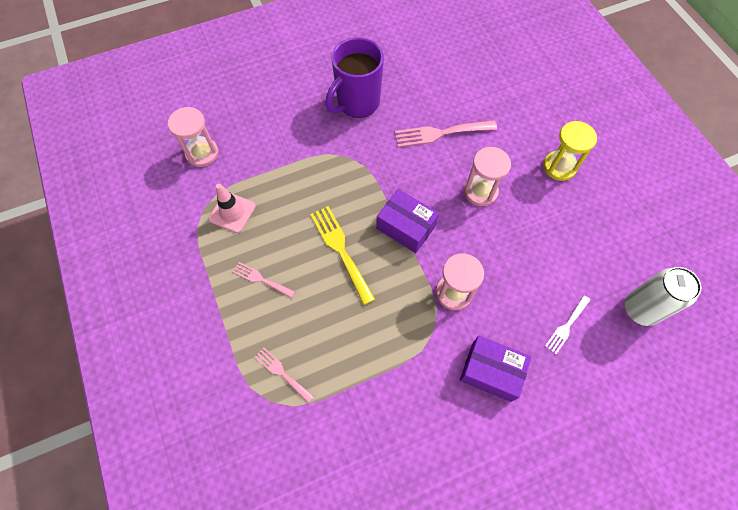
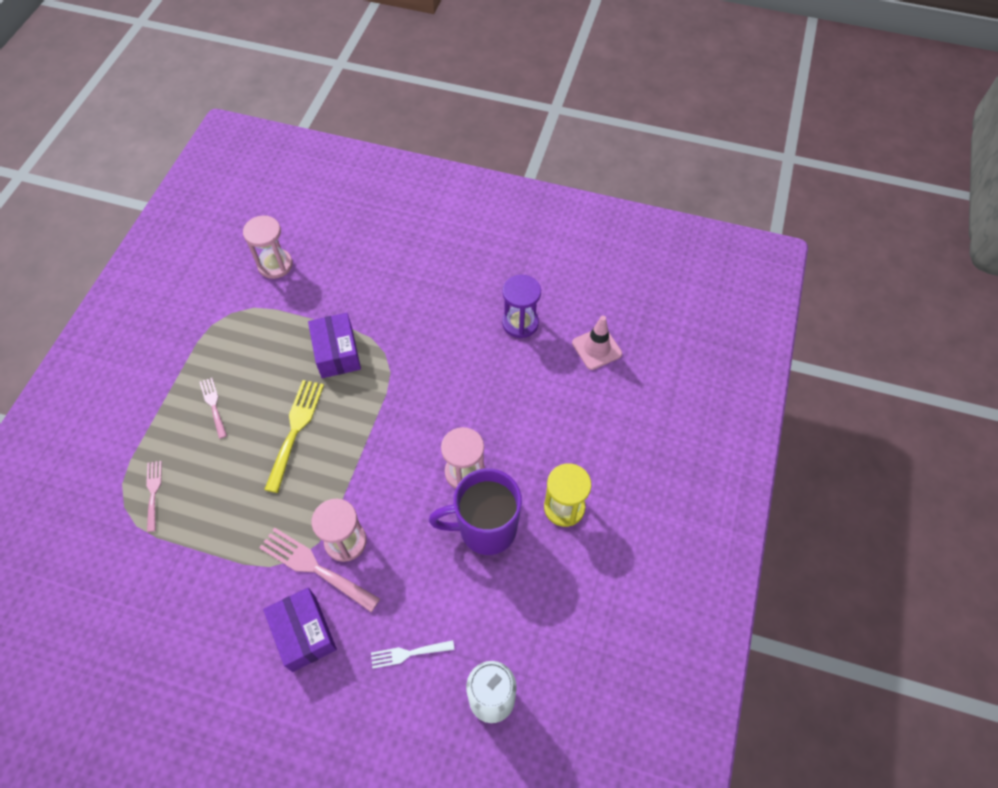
camera: 40 degrees right, 5 degrees down
pink traffic cone [209,184,256,233] -> pink traffic cone moved to [572,316,622,370]
purple mug [325,38,384,118] -> purple mug moved to [429,468,522,555]
purple box [376,189,439,253] -> purple box moved to [308,313,361,378]
pink fork [395,120,497,147] -> pink fork moved to [259,528,380,612]
none -> purple hourglass [502,275,541,338]

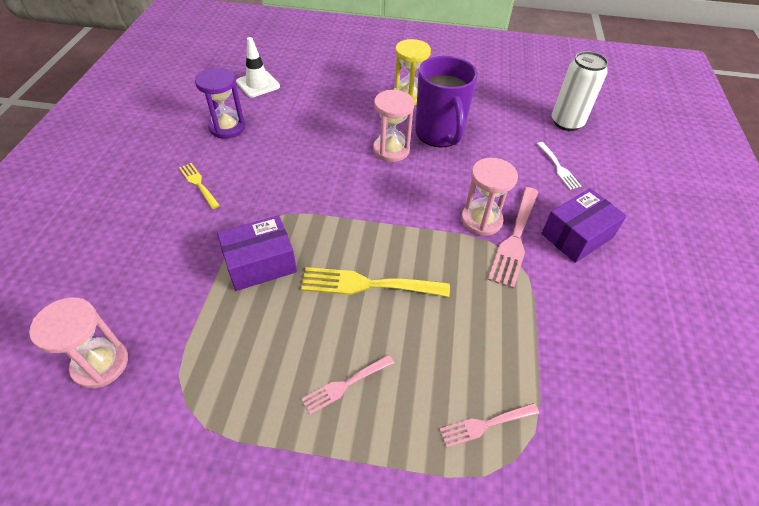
camera: 100 degrees left, 10 degrees down
pink traffic cone [572,316,622,370] -> white traffic cone [236,37,280,98]
none -> yellow fork [179,163,220,209]

